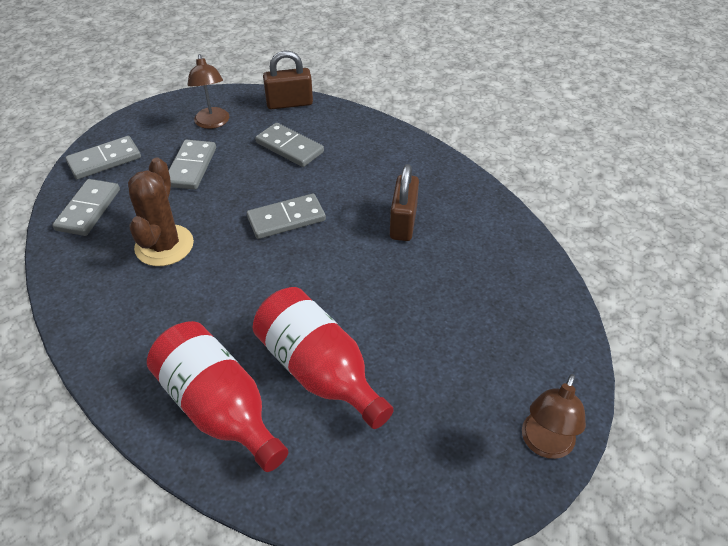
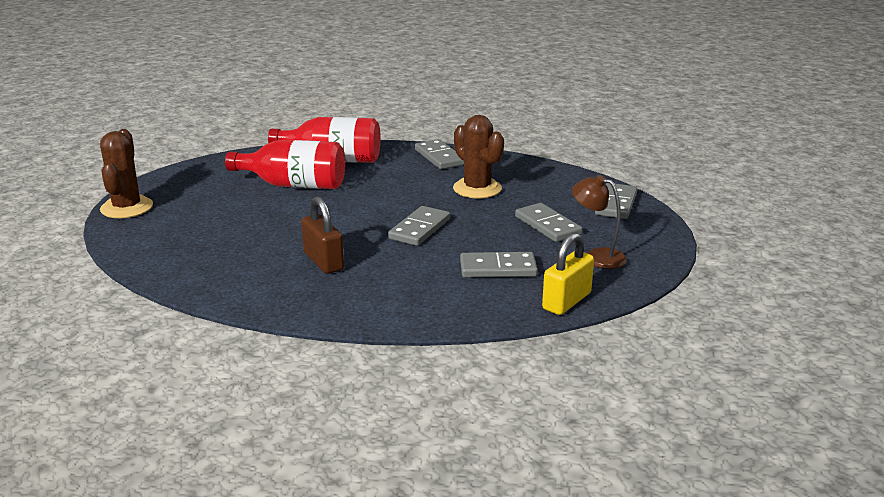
camera: 140 degrees right, 20 degrees down
grey domino [52,179,120,236] -> grey domino moved to [415,139,464,169]
brown padlock [263,51,313,109] -> yellow padlock [542,232,594,315]
brown lamp [522,374,586,459] -> brown cactus [100,129,153,218]

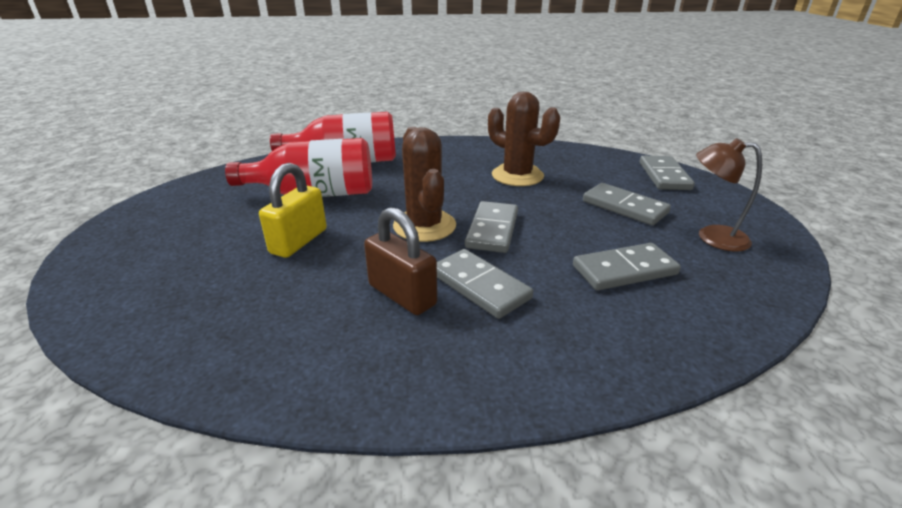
camera: 15 degrees left, 5 degrees up
brown cactus [100,129,153,218] -> brown cactus moved to [393,127,456,242]
grey domino [415,139,464,169] -> grey domino moved to [437,249,533,319]
yellow padlock [542,232,594,315] -> yellow padlock moved to [259,163,327,258]

